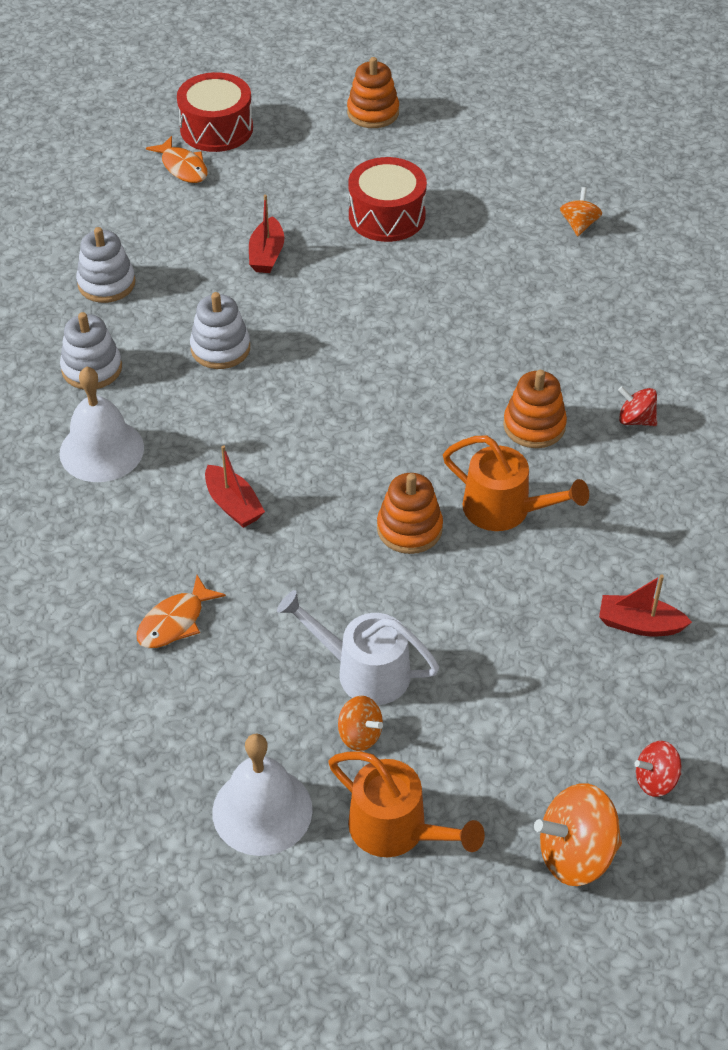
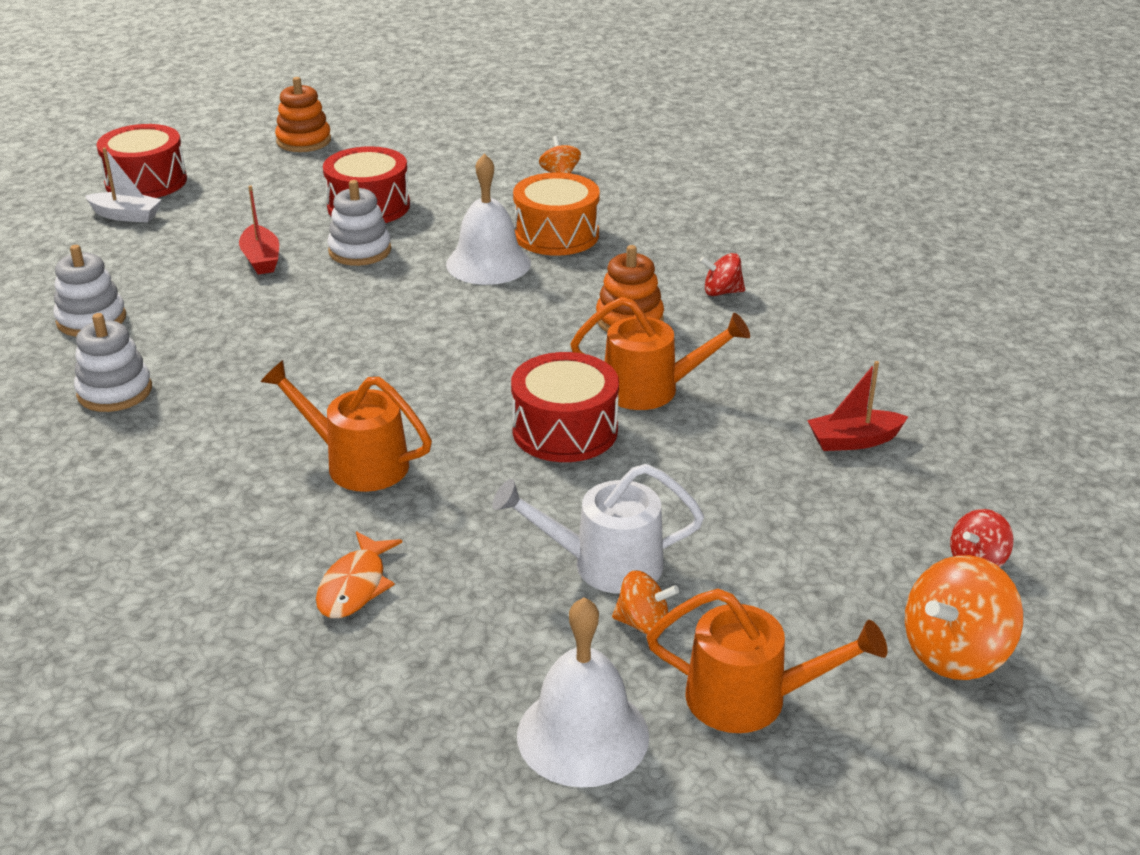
camera: 25 degrees left, 15 degrees down
white bell [59,366,144,482] -> white bell moved to [446,153,531,285]
orange fish [146,136,208,183] -> white boat [85,147,162,223]
white stacking toy [190,292,250,369] -> white stacking toy moved to [327,180,391,266]
red boat [205,445,265,528] -> orange watering can [260,360,432,492]
orange stacking toy [377,473,443,554] -> red drum [511,352,619,462]
none -> orange drum [513,172,600,256]

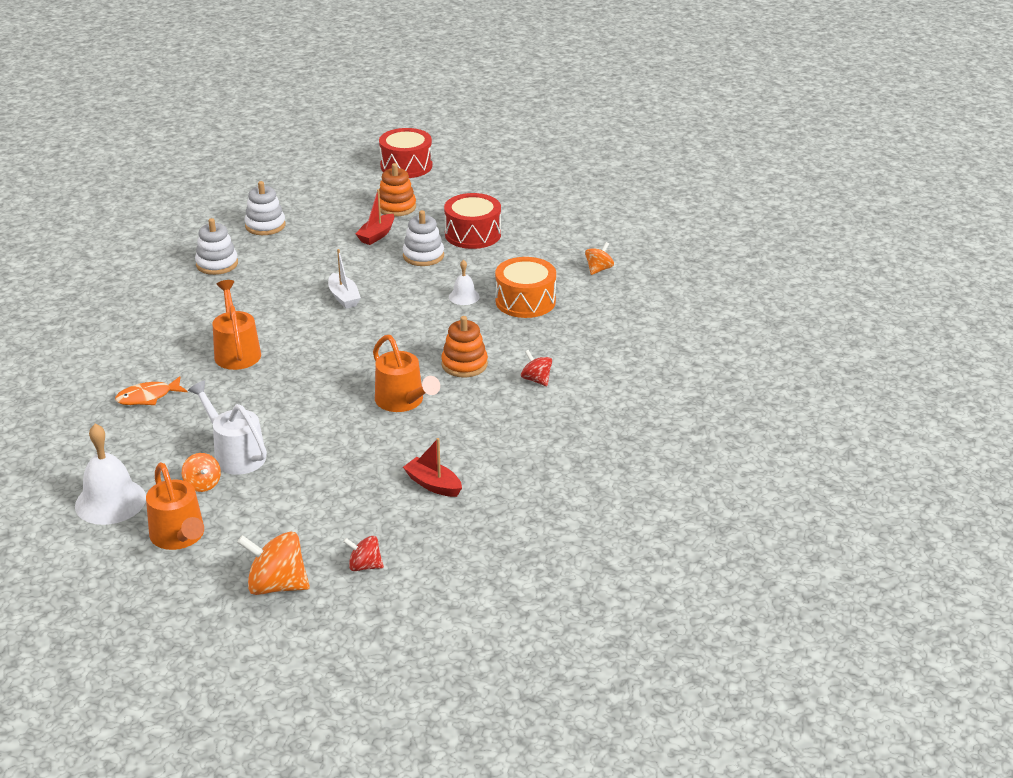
camera: 50 degrees right, 0 degrees up
white boat [85,147,162,223] -> white boat moved to [328,249,361,309]
orange stacking toy [275,77,331,152] -> orange stacking toy moved to [379,163,416,217]
white bell [446,153,531,285] -> white bell [449,259,480,305], size x0.53
red drum [511,352,619,462] -> none

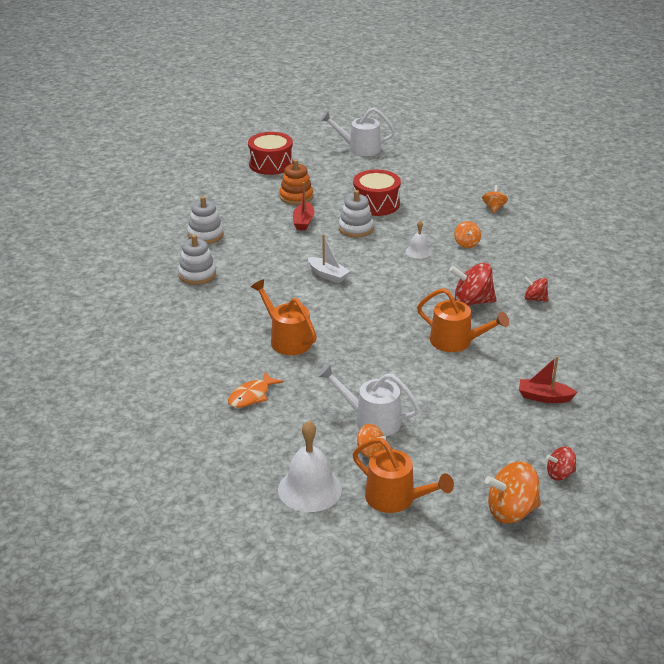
camera: 25 degrees left, 0 degrees up
orange stacking toy [441,316,488,377] -> red spinning top [449,263,497,306]
orange drum [495,257,556,318] -> orange spinning top [454,221,481,248]
none -> white watering can [320,108,395,156]

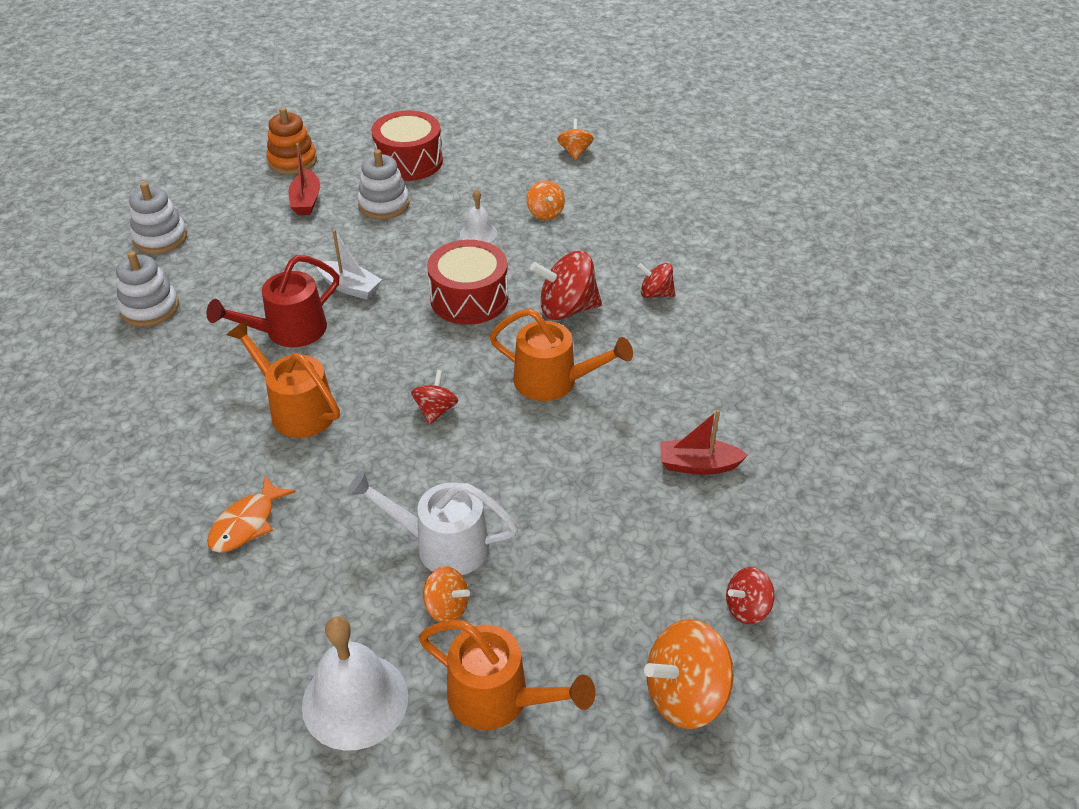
camera: 10 degrees left, 10 degrees up
red drum [248,132,293,175] -> red drum moved to [427,240,508,325]
white watering can [320,108,395,156] -> none
none -> red watering can [206,255,340,347]
none -> red spinning top [411,370,458,425]

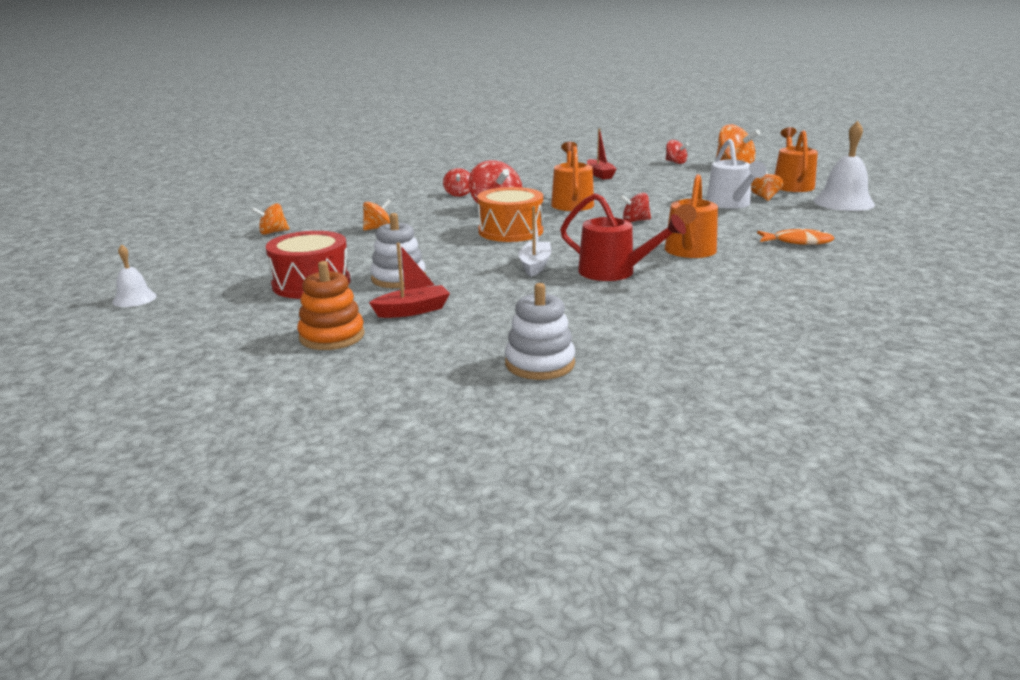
camera: 110 degrees left, 20 degrees down
white stacking toy [116,251,179,327] -> none
red drum [427,240,508,325] -> orange drum [477,187,543,242]
white bell [460,189,497,243] -> white bell moved to [112,244,157,307]

